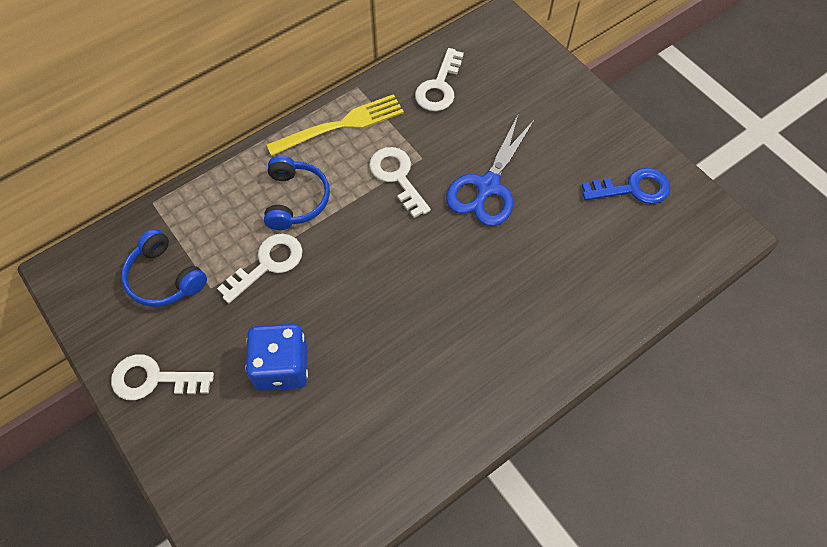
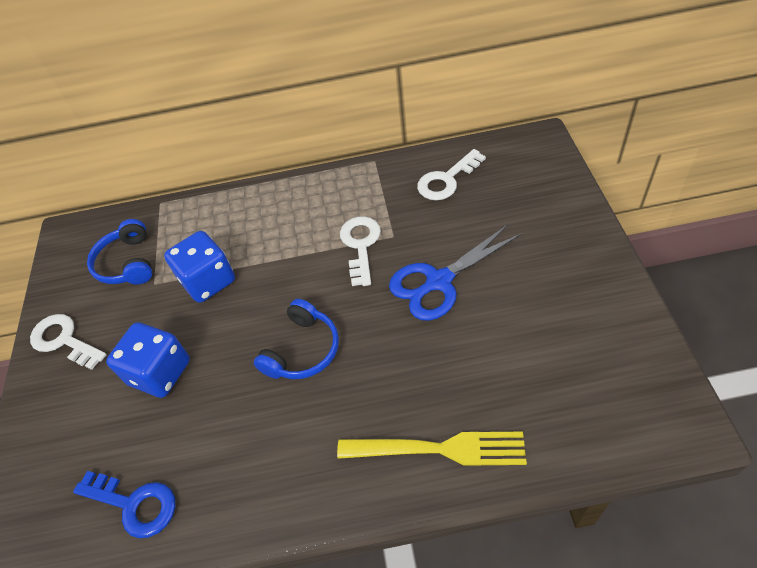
camera: 35 degrees right, 10 degrees down
white key [217,234,303,303] -> blue dice [164,231,235,303]
blue headphones [264,156,330,230] -> blue headphones moved to [254,299,339,379]
yellow fork [266,94,404,156] -> yellow fork moved to [337,432,527,466]
blue key [582,168,671,204] -> blue key moved to [73,471,175,538]

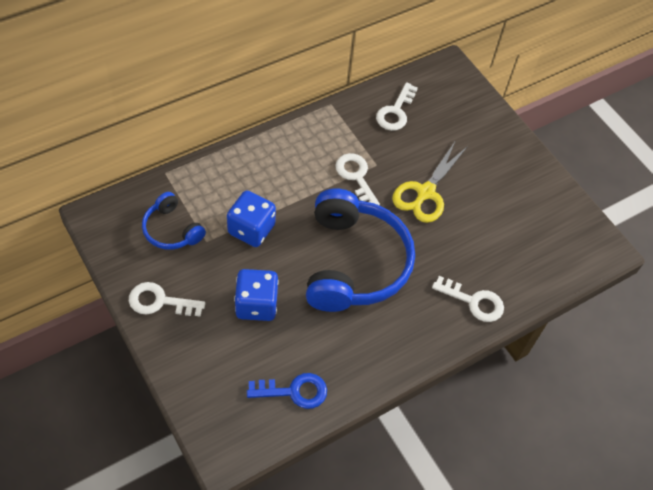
camera: 35 degrees left, 5 degrees up
blue headphones [254,299,339,379] -> blue headphones [306,188,415,312], size x2.01
yellow fork [337,432,527,466] -> white key [432,276,504,322]
blue scissors [389,224,522,321] -> yellow scissors [392,140,468,223]

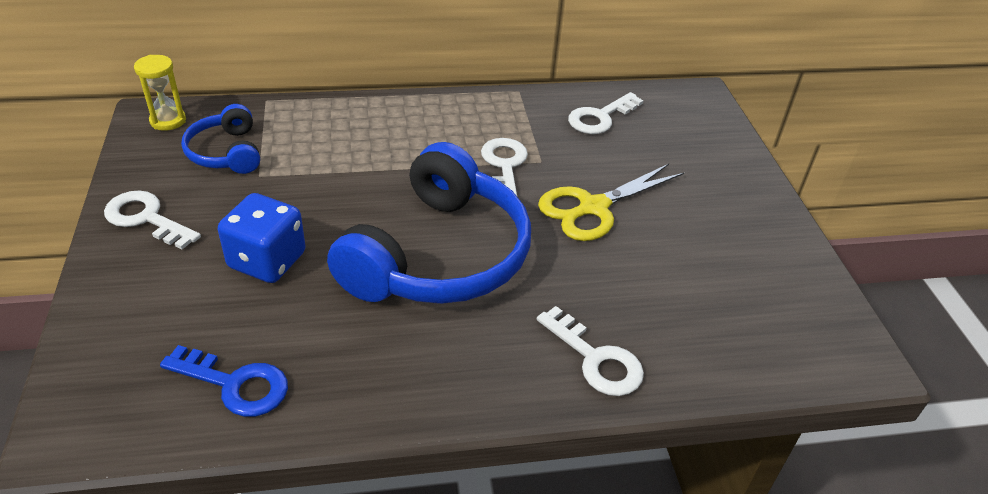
camera: 25 degrees right, 15 degrees down
blue dice [227,191,276,247] -> none
none -> yellow hourglass [134,55,186,131]

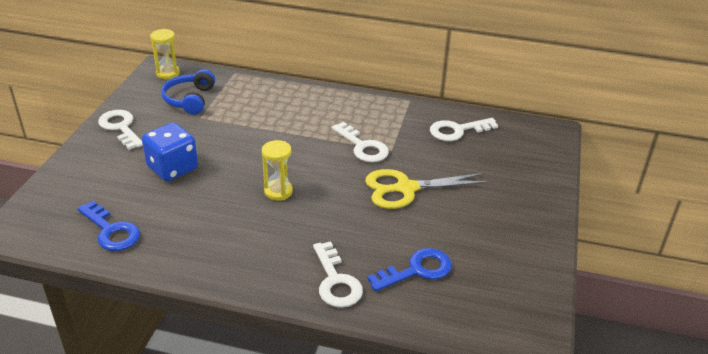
camera: 25 degrees right, 5 degrees down
blue headphones [327,142,531,304] -> yellow hourglass [262,140,293,201]
white key [481,138,528,196] -> white key turned 120 degrees clockwise [332,122,389,162]
none -> blue key [367,248,452,291]

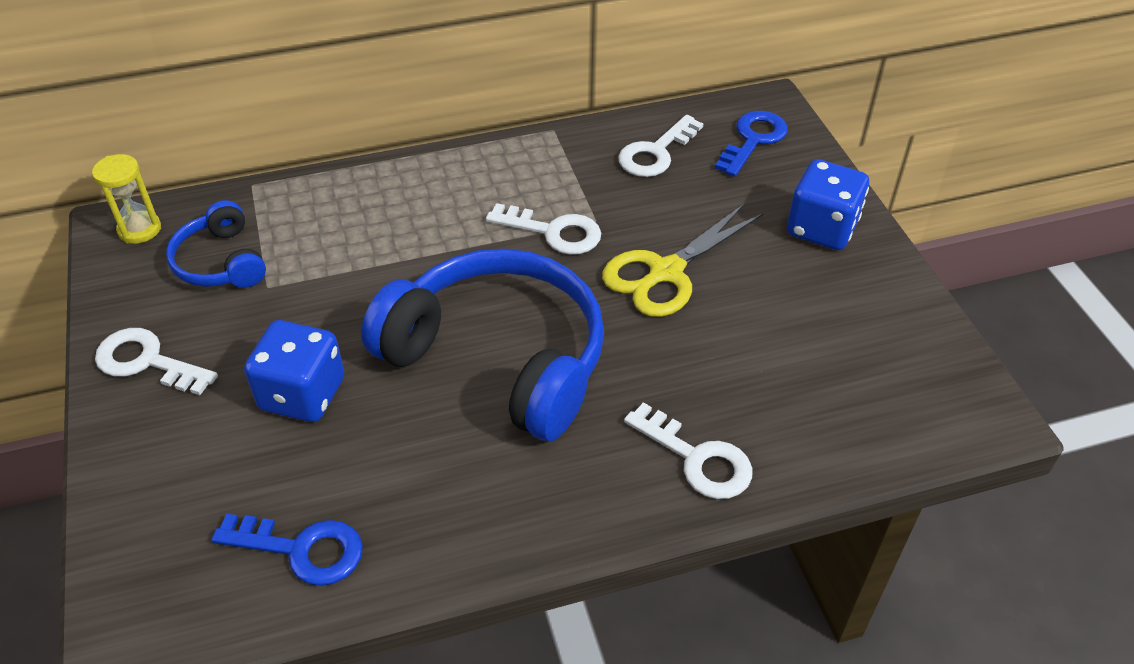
camera: 30 degrees left, 10 degrees up
yellow hourglass [262,140,293,201] -> blue headphones [361,249,604,441]
blue key [367,248,452,291] -> blue key moved to [715,111,788,177]
none -> blue dice [787,159,869,250]

